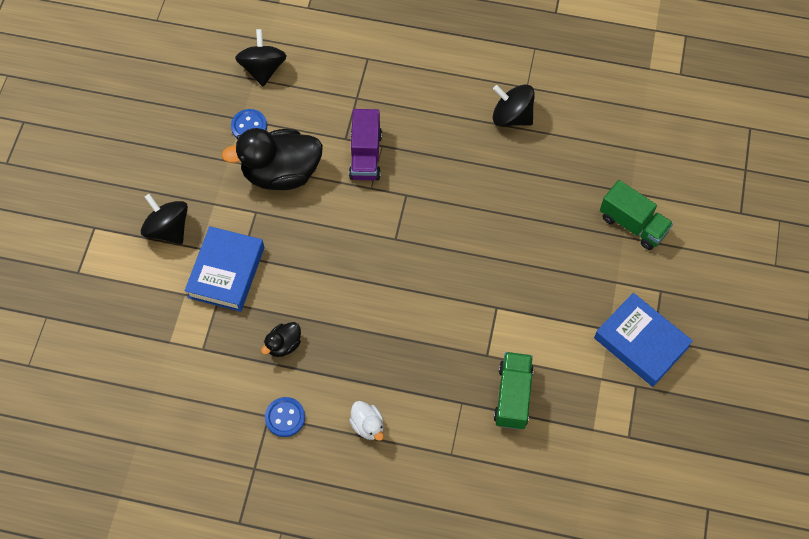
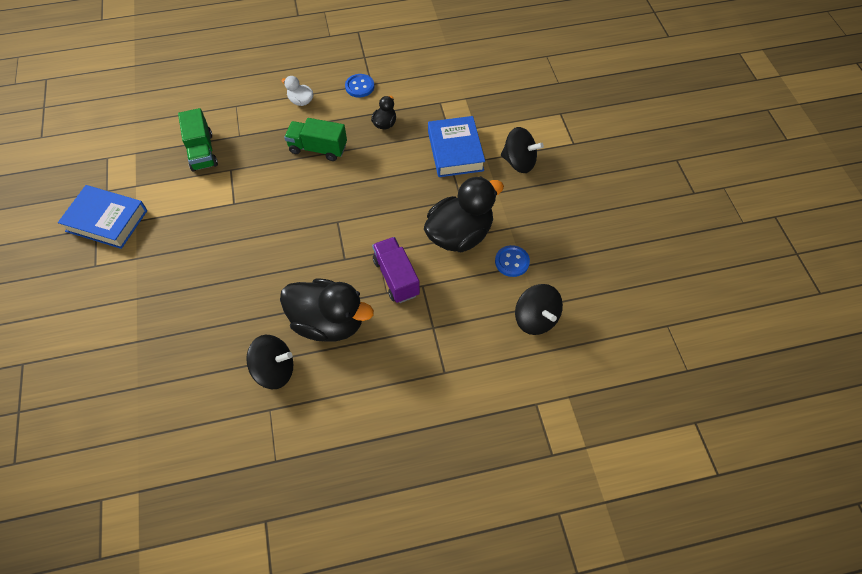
camera: 155 degrees right, 5 degrees down
green truck [600,180,673,250] -> green truck moved to [284,118,347,161]
none -> black duck [280,278,374,341]

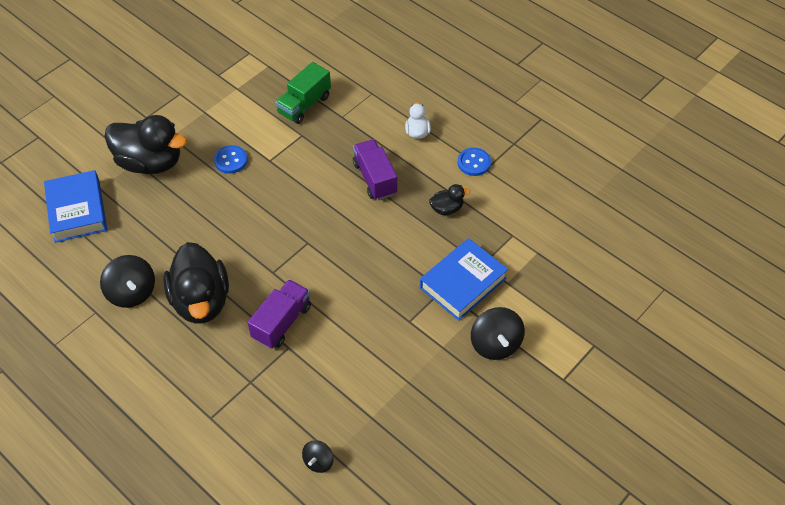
camera: 55 degrees right, 5 degrees down
blue book [58,185,147,249] -> blue book moved to [44,170,107,243]
green truck [284,118,347,161] -> purple truck [353,139,397,200]
black duck [424,176,504,252] -> black duck moved to [104,115,187,174]
blue button [495,245,530,277] -> blue button moved to [214,145,248,174]
black spinning top [515,284,563,335] -> black spinning top [302,440,333,473], size x0.58

